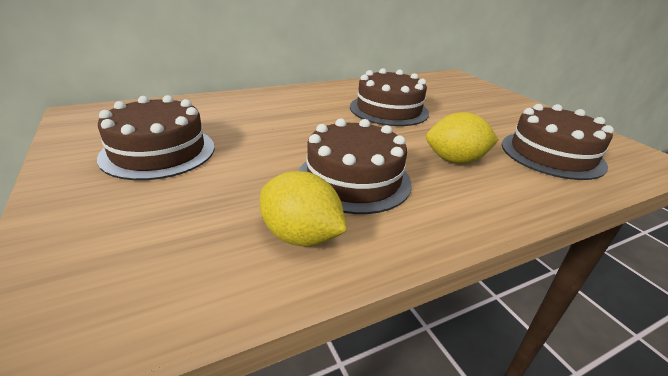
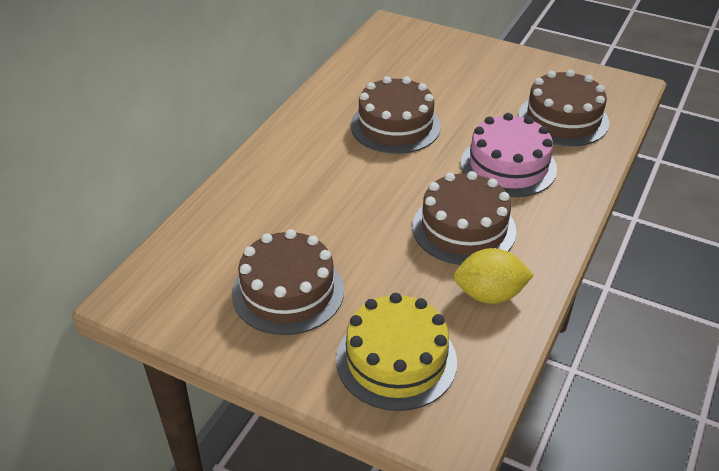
camera: 35 degrees left, 10 degrees up
yellow lemon [426,112,499,164] -> pink cake [461,113,557,197]
none -> yellow cake [336,293,457,411]

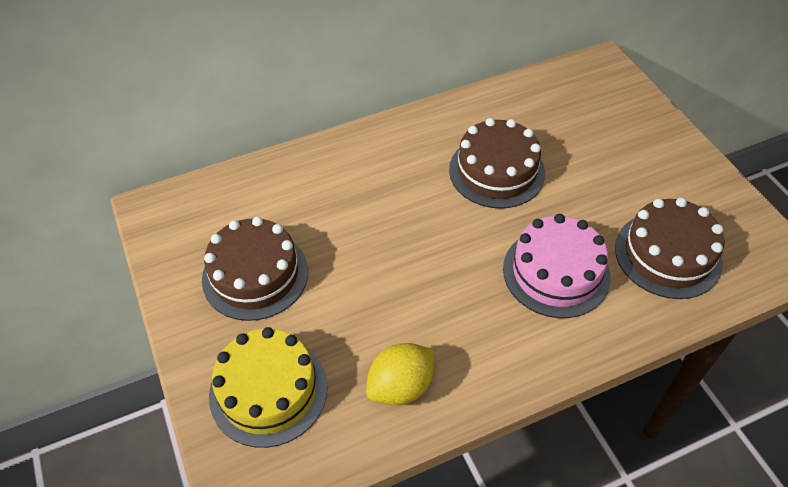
camera: 40 degrees right, 10 degrees up
brown cake [412,171,516,265] -> none
yellow lemon [454,248,534,304] -> yellow lemon turned 75 degrees counterclockwise [366,343,435,406]

